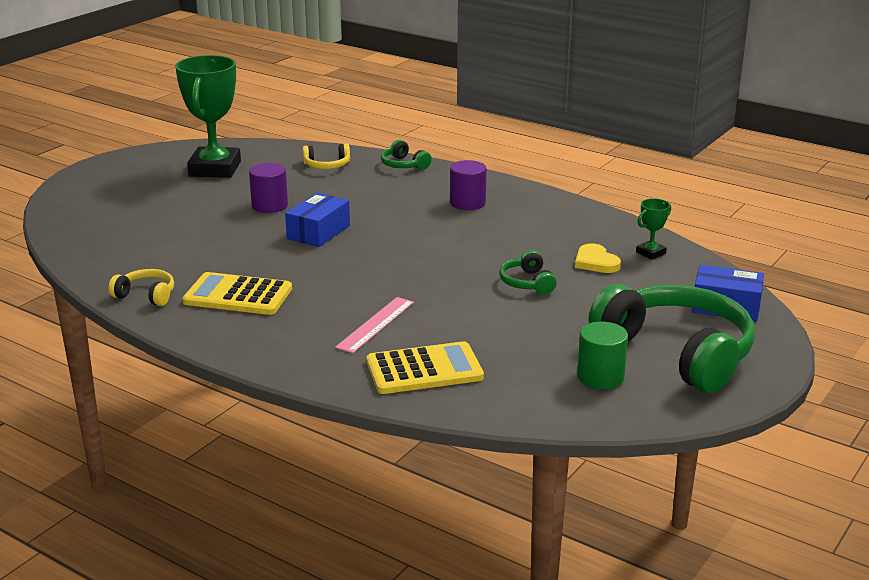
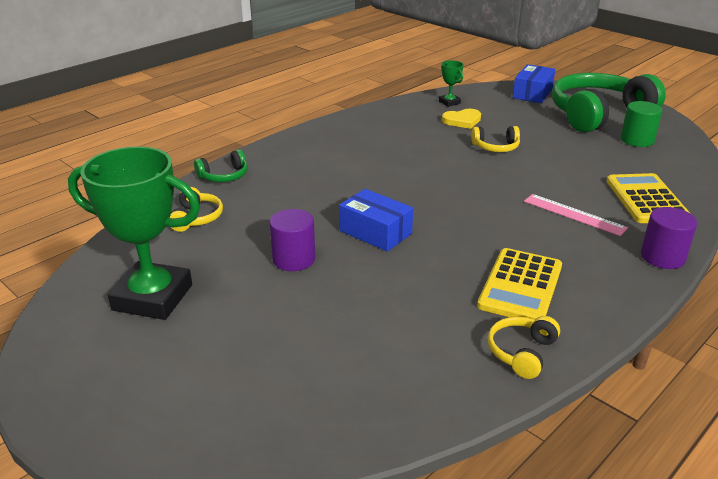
camera: 80 degrees left, 5 degrees up
purple cylinder [450,160,487,210] -> purple cylinder moved to [641,207,697,269]
green headphones [499,250,557,294] -> yellow headphones [471,126,520,152]

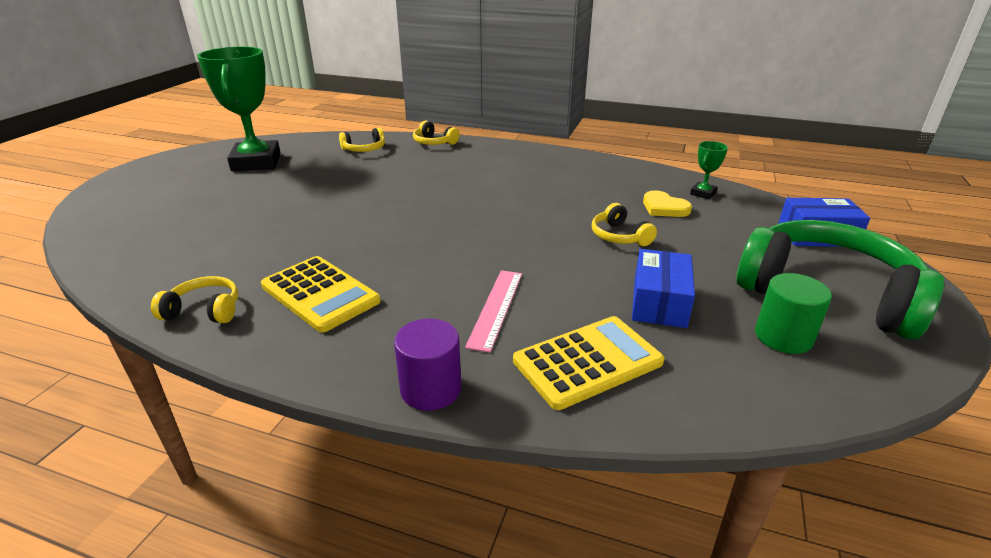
camera: 65 degrees right, 0 degrees up
green headphones [194,149,248,182] -> yellow headphones [413,120,459,145]
purple cylinder [269,209,315,271] -> none
blue box [339,189,413,252] -> blue box moved to [632,249,695,328]
yellow calculator [477,248,562,320] -> yellow calculator turned 135 degrees counterclockwise [261,256,380,333]

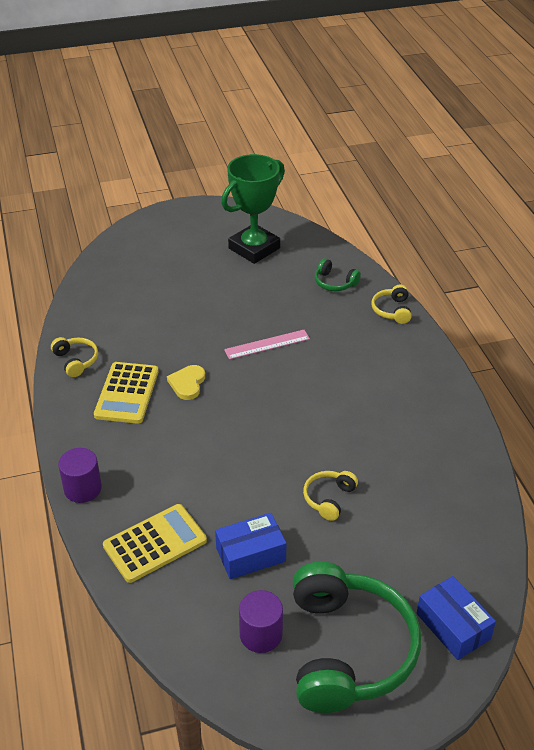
camera: 55 degrees right, 10 degrees up
yellow headphones [339,128,385,152] -> green headphones [315,258,361,291]
pink ruler [465,270,522,353] -> pink ruler moved to [224,330,310,360]
yellow calculator [513,316,664,410] -> yellow calculator turned 60 degrees counterclockwise [103,504,207,583]
yellow heart [643,190,692,217] -> yellow heart moved to [167,365,205,400]
green trophy [690,141,728,199] -> none
green cylinder [755,273,832,354] -> purple cylinder [239,590,283,653]

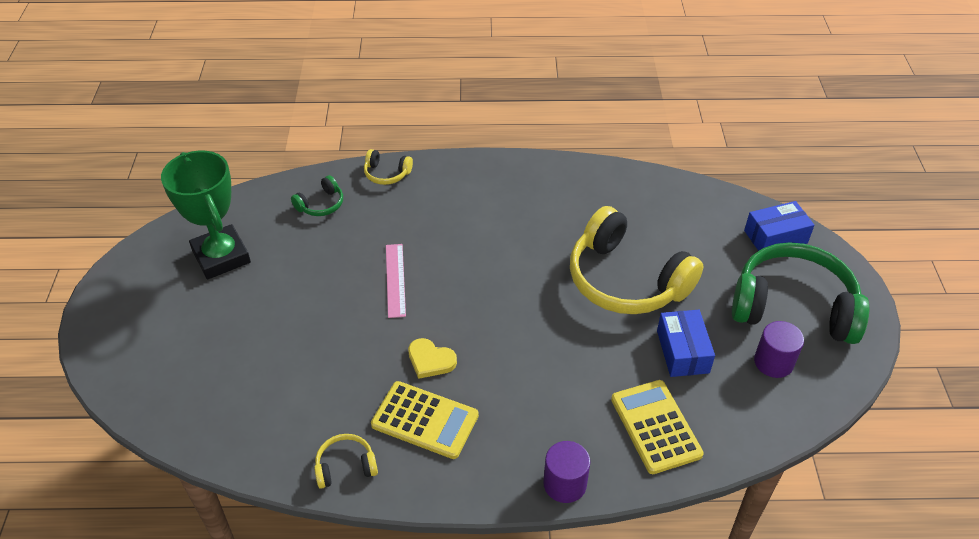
camera: 75 degrees left, 5 degrees up
yellow headphones [303,471,358,521] -> yellow headphones [570,206,703,314], size x2.33

